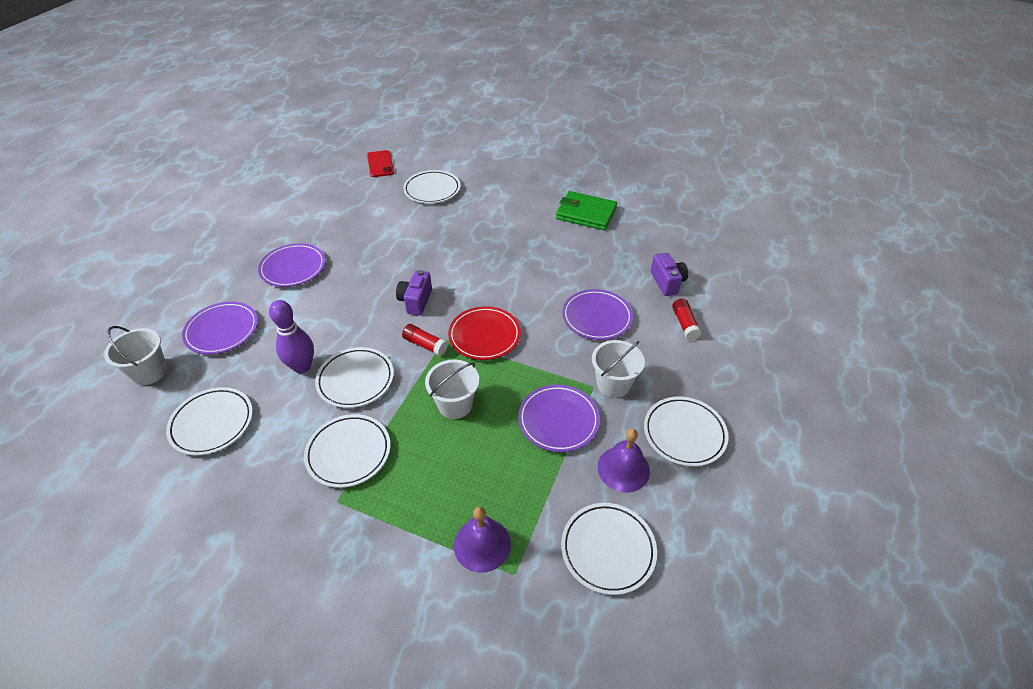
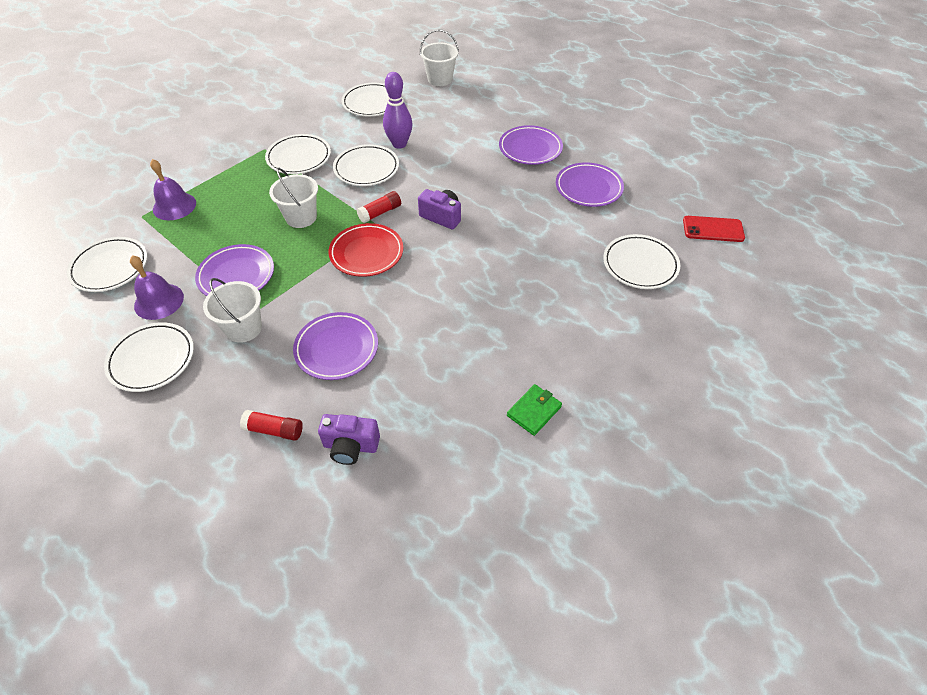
camera: 110 degrees right, 5 degrees up
purple plate [182,302,258,354] -> purple plate moved to [556,162,624,207]
green wallet [556,191,617,230] -> green wallet [507,384,562,436], size x0.58

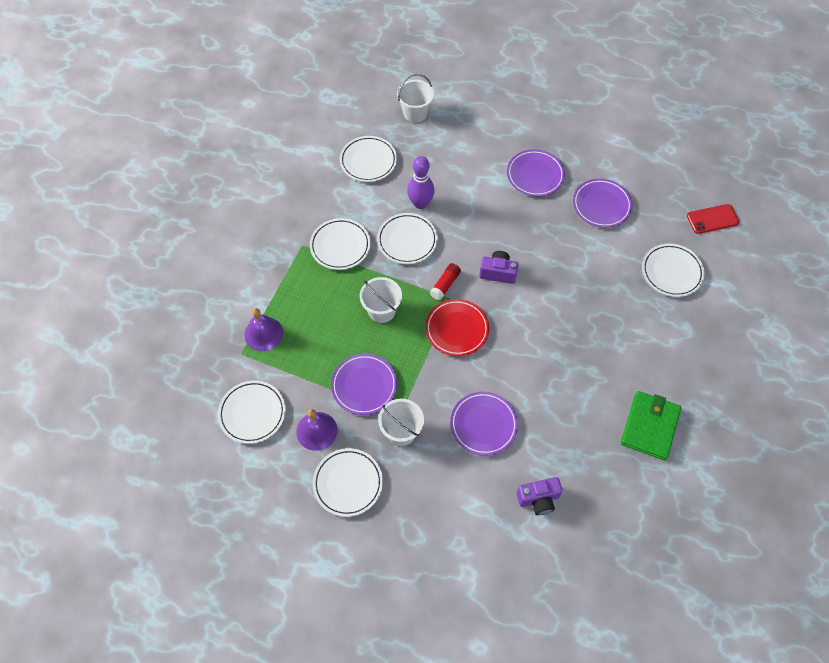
camera: 20 degrees left, 10 degrees up
red glue stick [240,410,303,441] -> none
green wallet [507,384,562,436] -> green wallet [621,391,681,460], size x1.73

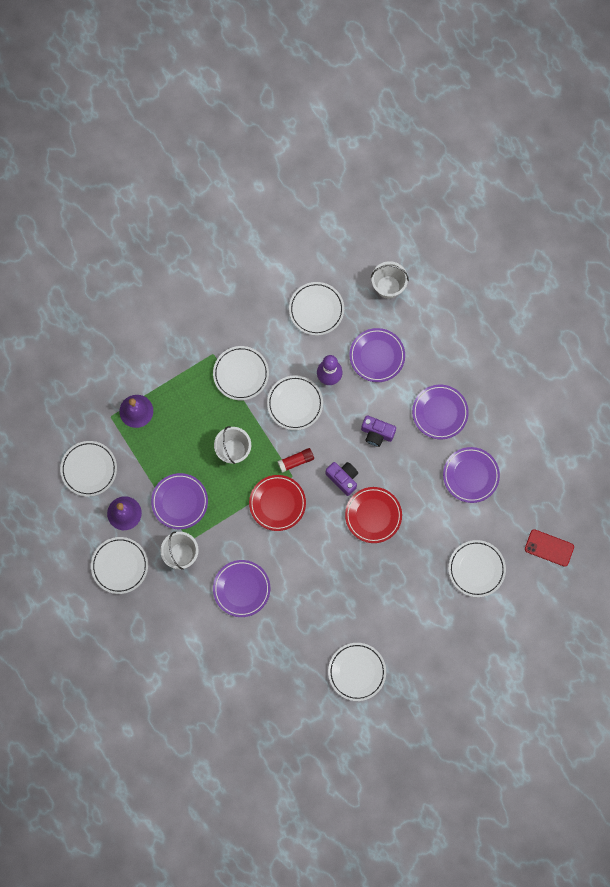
camera: 35 degrees right, 15 degrees up
purple camera [516,477,563,515] -> purple camera moved to [361,415,396,447]
green wallet [621,391,681,460] -> white plate [328,643,386,701]
none -> red plate [345,487,402,543]
none -> purple plate [349,328,405,382]

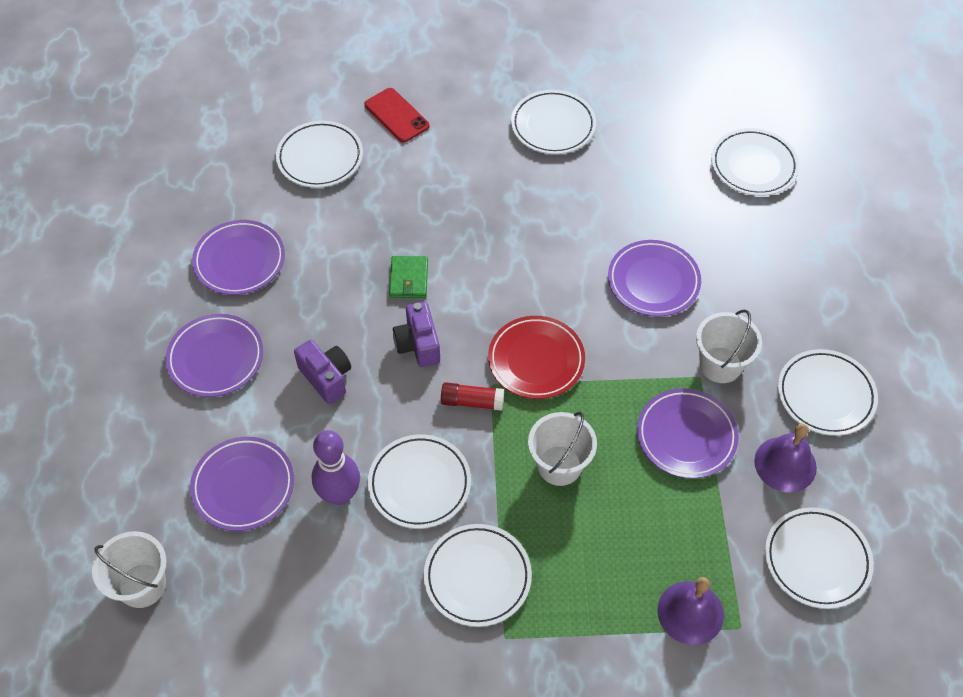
camera: 150 degrees left, 20 degrees down
white plate [289,282,344,336] -> white plate moved to [711,128,799,196]
red plate [345,487,402,543] -> green wallet [389,256,428,298]
red phone [525,529,574,567] -> red phone moved to [364,88,430,143]

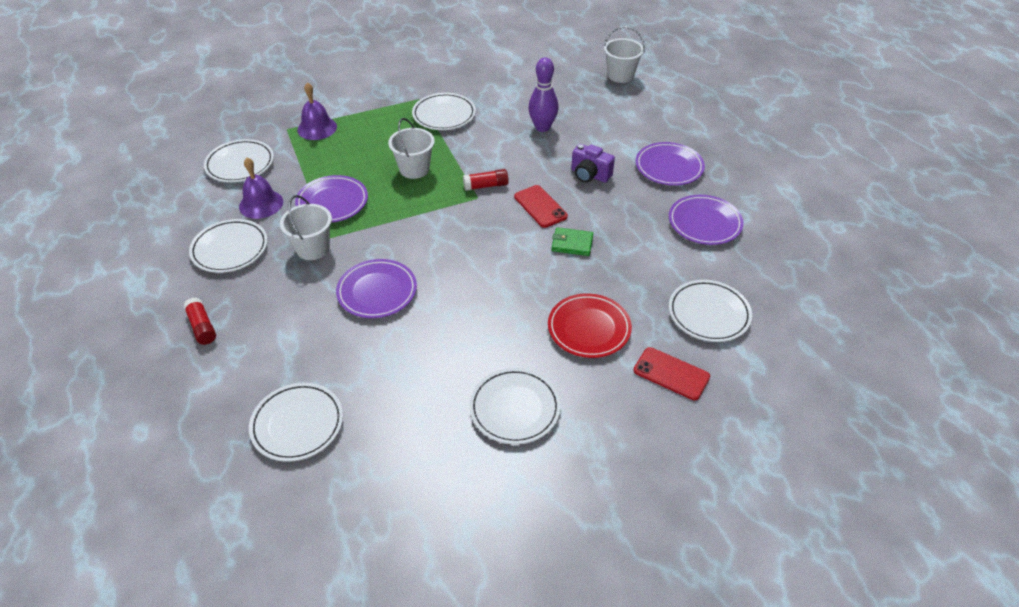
camera: 160 degrees right, 10 degrees down
purple plate [190,437,294,531] -> none
white plate [368,434,471,529] -> none
green wallet [389,256,428,298] -> green wallet turned 60 degrees counterclockwise [552,227,593,256]
purple camera [393,302,440,367] -> red phone [514,185,568,228]
red plate [488,316,585,399] -> red plate moved to [548,293,632,358]
none -> red glue stick [183,297,216,345]

